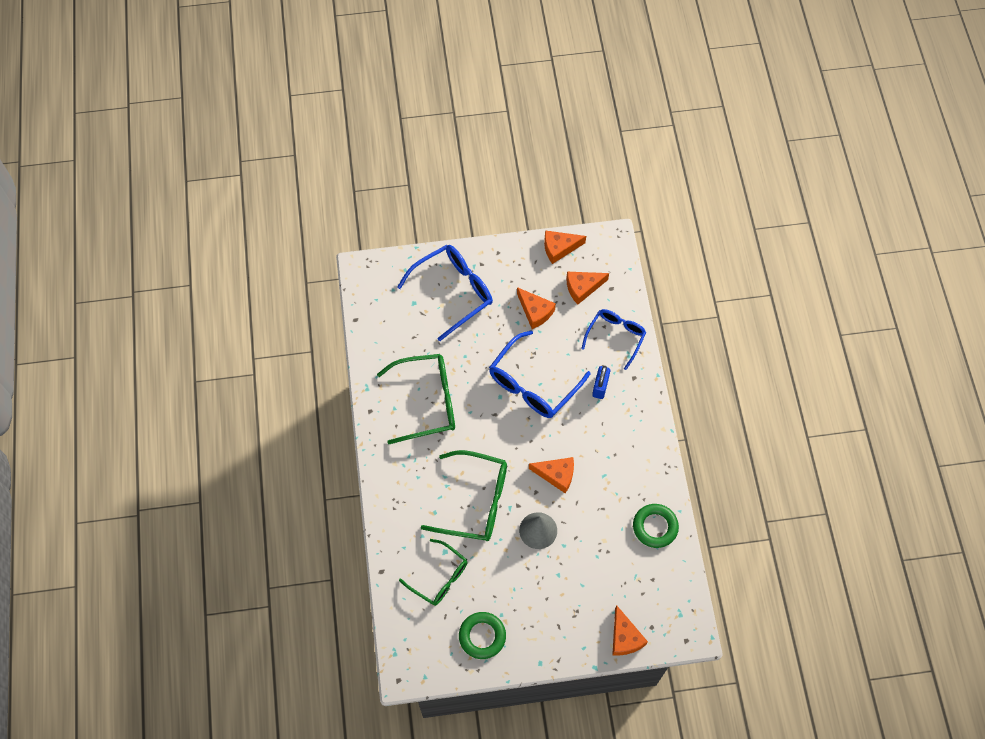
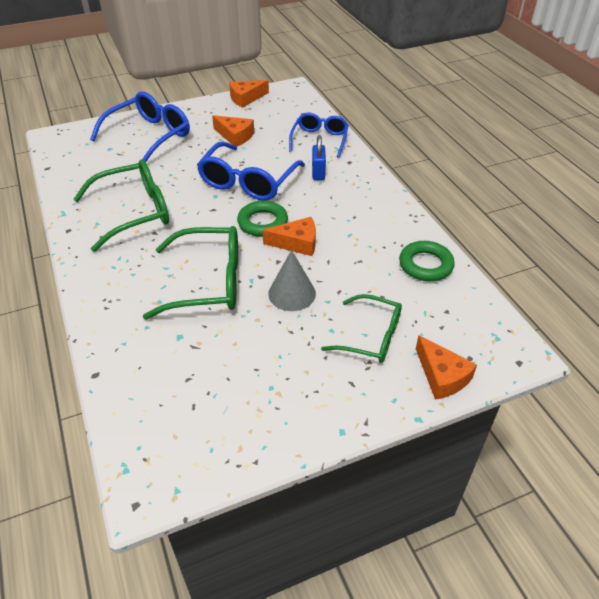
camera: 15 degrees left, 20 degrees down
green glasses [399,539,468,606] -> green glasses moved to [321,294,402,363]
green ring [459,612,506,659] -> green ring moved to [237,201,288,237]
orange cheese [566,272,609,304] -> none

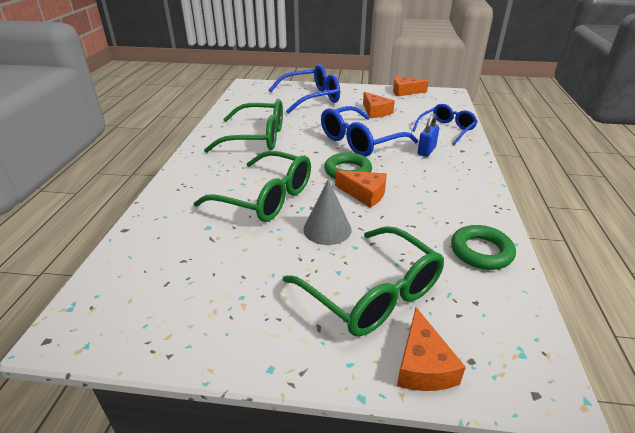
camera: 30 degrees right, 10 degrees down
green glasses [321,294,402,363] -> green glasses [283,226,444,336], size x1.54

